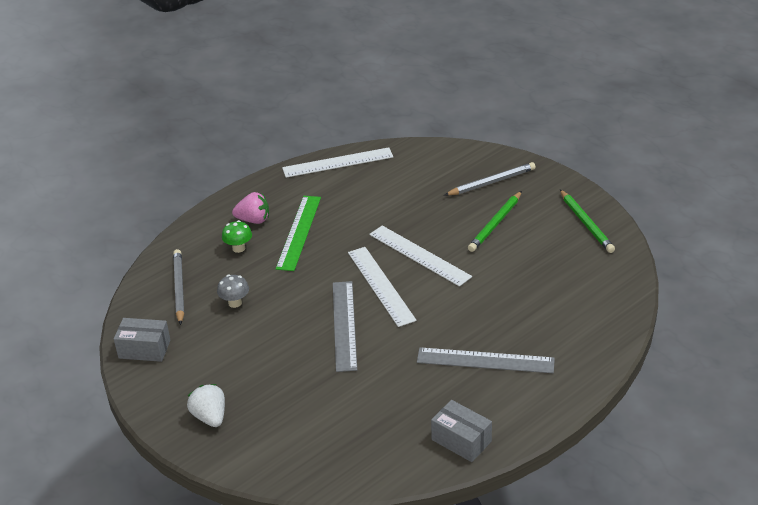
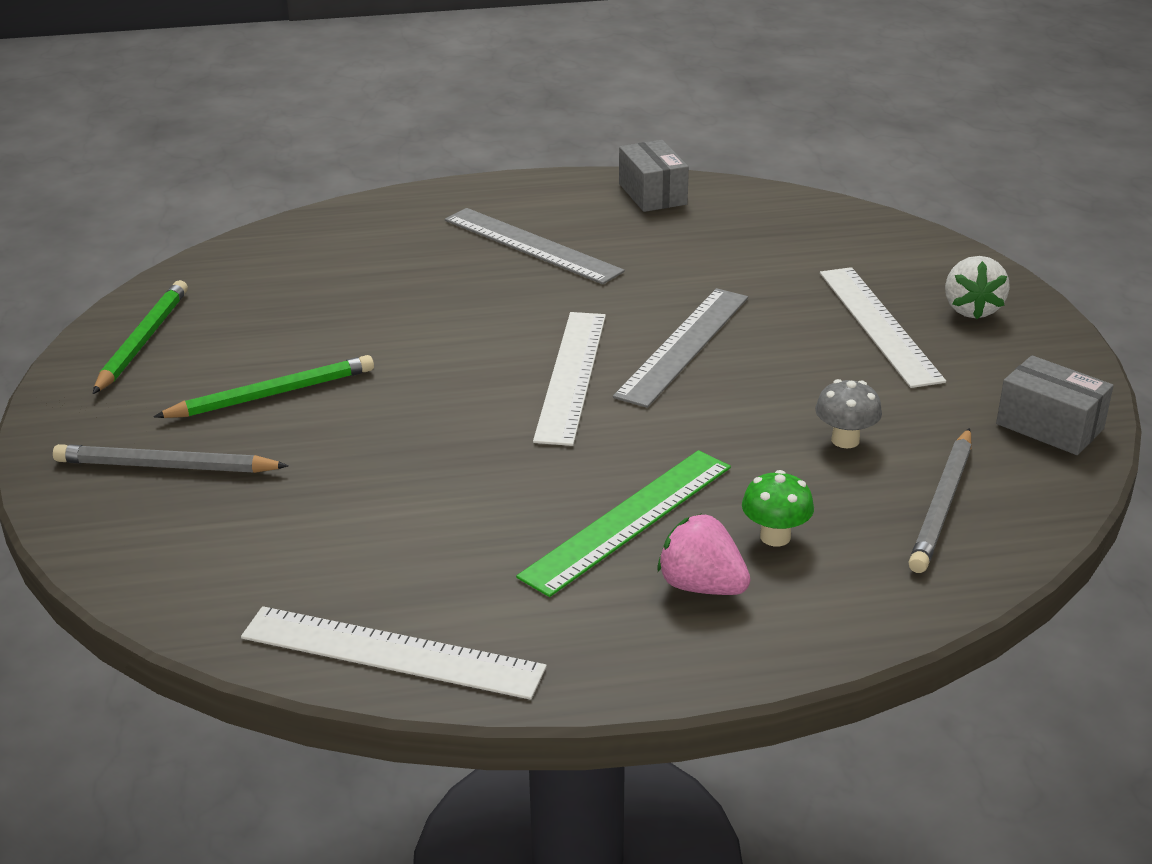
camera: 150 degrees left, 5 degrees down
white ruler [369,225,472,287] -> white ruler moved to [820,267,946,388]

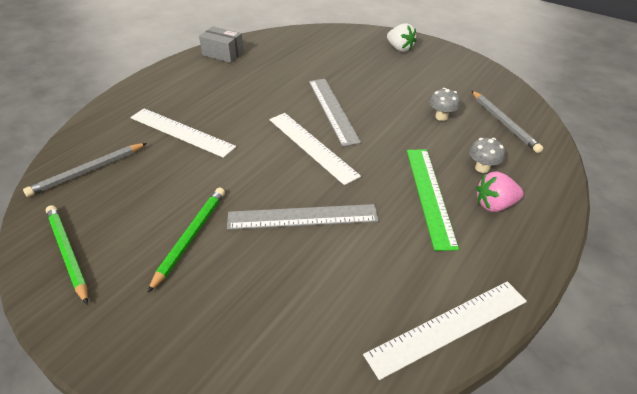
camera: 45 degrees left, 10 degrees up
grey pencil [53,444,289,473] -> grey pencil moved to [23,143,147,197]
grey ruler [445,208,625,284] -> grey ruler moved to [227,204,378,230]
green mushroom [742,470,814,546] -> grey mushroom [469,138,505,173]
white ruler [820,267,946,388] -> white ruler moved to [130,108,236,158]
grey box [996,355,1114,455] -> none

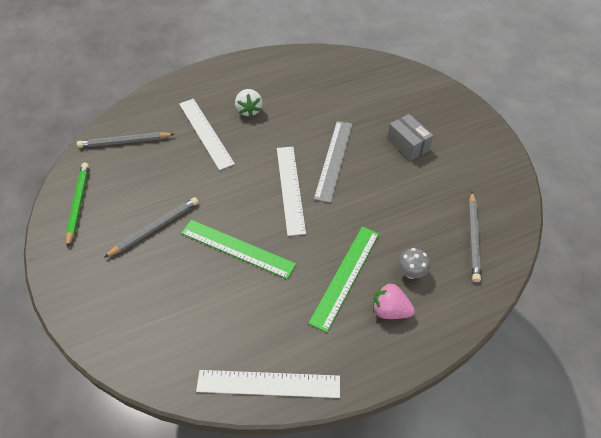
camera: 30 degrees right, 10 degrees up
green pencil [147,188,225,293] -> grey pencil [103,197,199,258]
grey box [199,27,244,63] -> grey box moved to [387,114,433,161]
grey ruler [227,204,378,230] -> green ruler [181,220,296,279]
white strawberry [387,23,417,52] -> white strawberry moved to [235,89,263,117]
grey mushroom [429,88,460,121] -> none

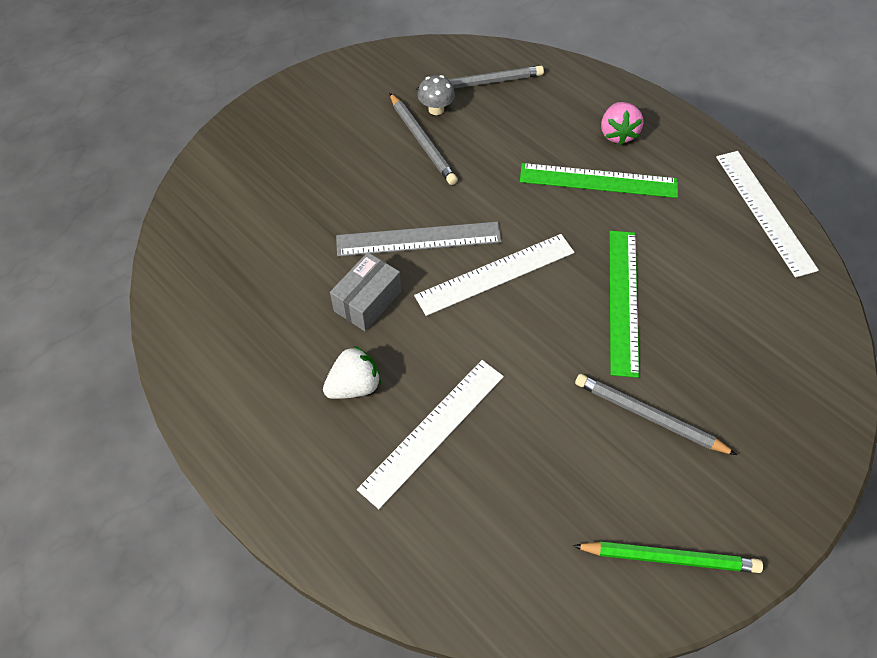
camera: 110 degrees left, 5 degrees up
green pencil [66,162,89,248] -> green pencil turned 150 degrees counterclockwise [573,542,763,573]
grey pencil [77,132,174,148] -> grey pencil moved to [389,93,458,185]
grey box [387,114,433,161] -> grey box moved to [330,252,401,331]
grey mushroom [398,248,430,279] -> grey mushroom moved to [418,75,455,115]

